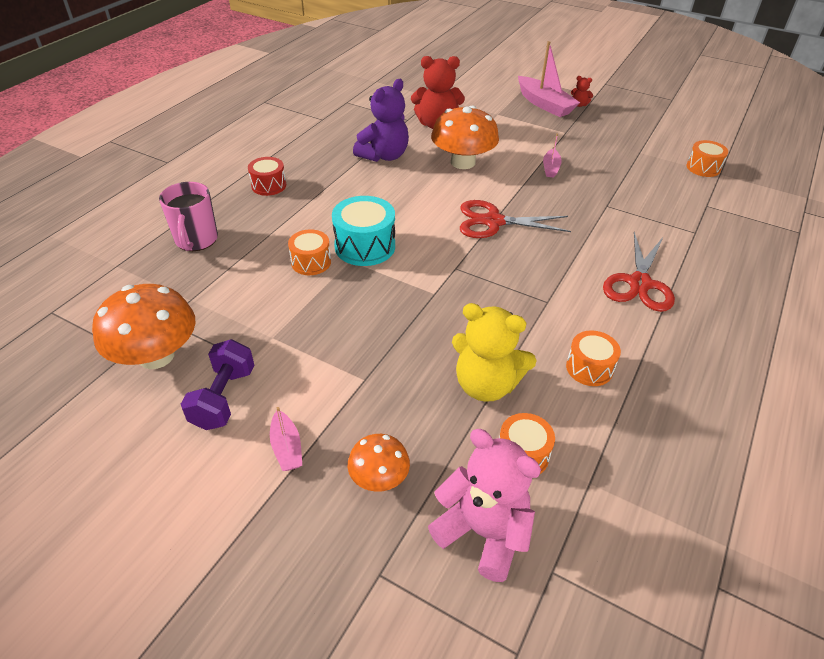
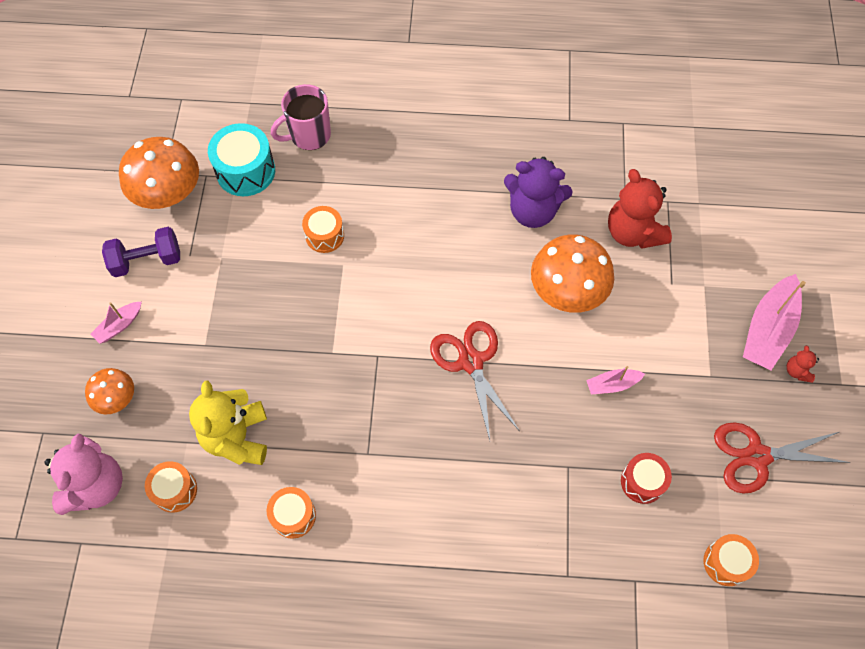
camera: 65 degrees right, 20 degrees up
red drum [248,157,286,196] -> red drum moved to [621,453,672,504]
turquoise drum [332,196,395,266] -> turquoise drum moved to [208,123,275,196]
red scissors [603,232,675,312] -> red scissors moved to [714,423,850,494]

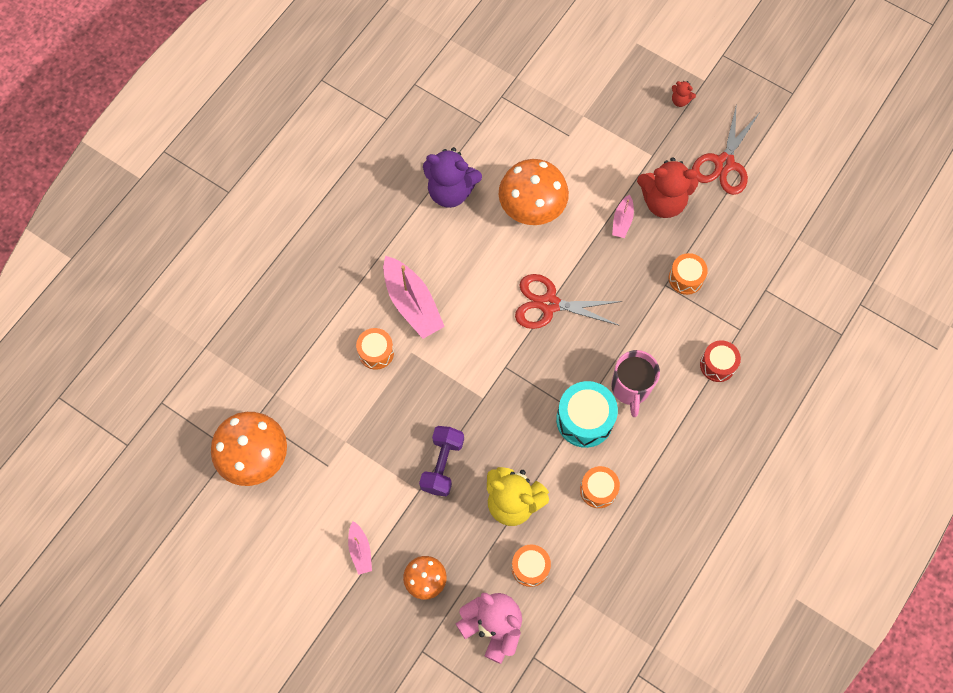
camera: 60 degrees left, 5 degrees up
purple dumbbell [102,227,180,277] -> purple dumbbell moved to [419,426,464,496]
turquoise drum [208,123,275,196] -> turquoise drum moved to [556,381,618,448]
pink mug [271,84,331,150] -> pink mug moved to [611,350,660,417]
purple teddy bear [504,157,573,228] -> purple teddy bear turned 60 degrees clockwise [423,147,482,208]
red teddy bear [608,169,672,249] -> red teddy bear moved to [637,157,698,218]
red drum [621,453,672,504] -> red drum moved to [700,340,741,382]
orange drum [704,534,759,586] -> orange drum moved to [669,253,708,295]
pink boat [743,274,806,370] -> pink boat moved to [383,256,445,339]

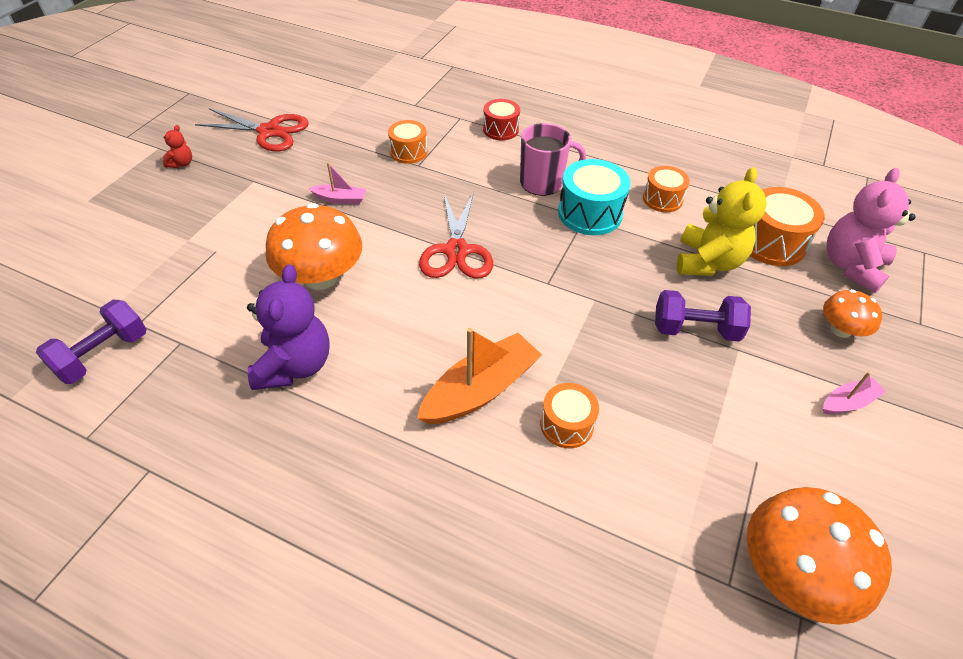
camera: 100 degrees left, 20 degrees down
pink boat [383,256,445,339] -> orange boat [417,328,542,424]
orange drum [511,545,551,587] -> orange drum [750,187,825,266], size x1.58
red teddy bear [637,157,698,218] -> none
none -> purple dumbbell [36,300,147,384]

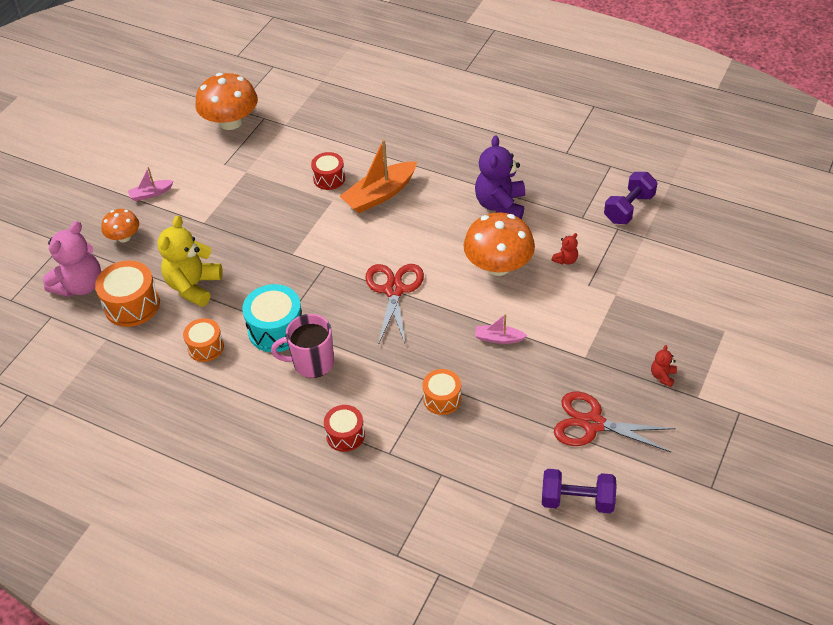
camera: 175 degrees left, 0 degrees up
orange drum [540,383,599,448] -> red drum [311,152,345,190]
purple dumbbell [655,290,751,342] -> purple dumbbell moved to [542,469,617,513]
none -> red teddy bear [552,233,578,265]

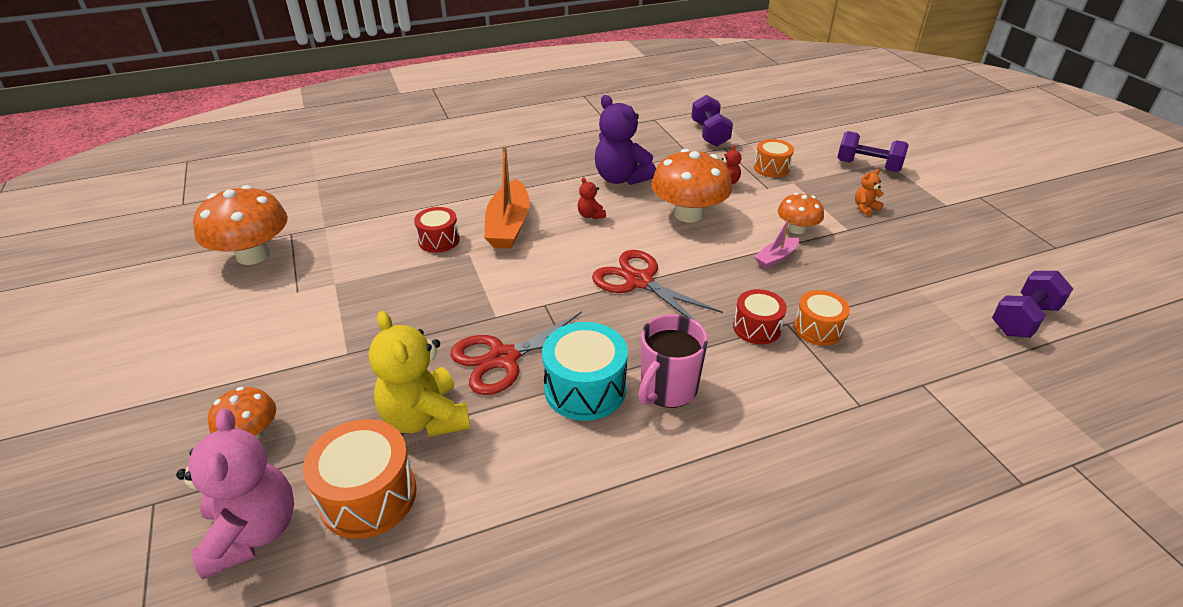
camera: 50 degrees left, 10 degrees down
pink boat [128,167,173,201] -> none
orange drum [183,318,224,362] -> orange drum moved to [754,139,794,178]
red drum [324,405,365,452] -> red drum moved to [733,289,787,345]
red scissors [554,391,676,452] -> red scissors moved to [450,311,582,395]
red teddy bear [651,345,677,387] -> red teddy bear moved to [577,177,606,219]
none -> orange mushroom [778,193,824,234]
none -> purple dumbbell [837,131,909,172]
none -> orange teddy bear [855,169,884,216]

